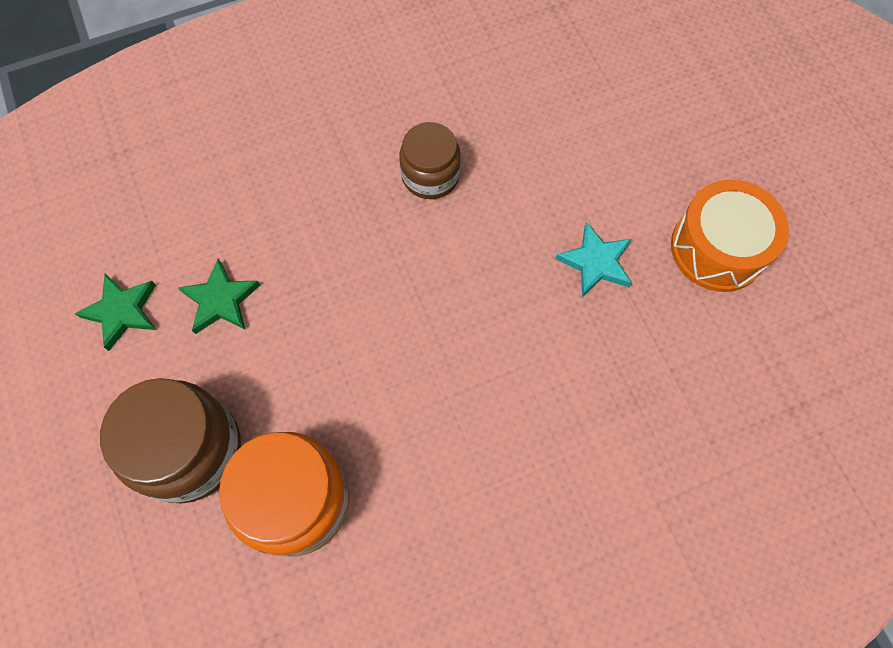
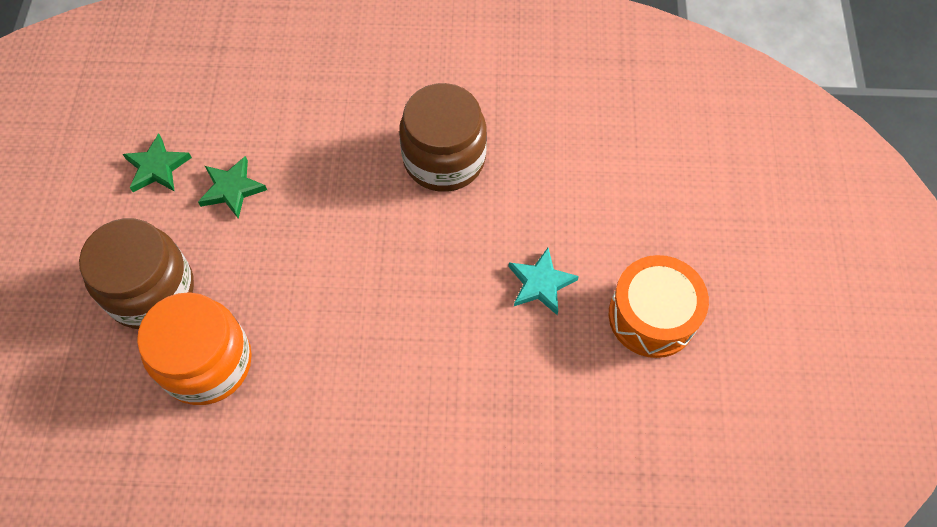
camera: 25 degrees right, 5 degrees down
brown jar [399,122,461,199] -> brown jar [399,83,487,192], size x1.59

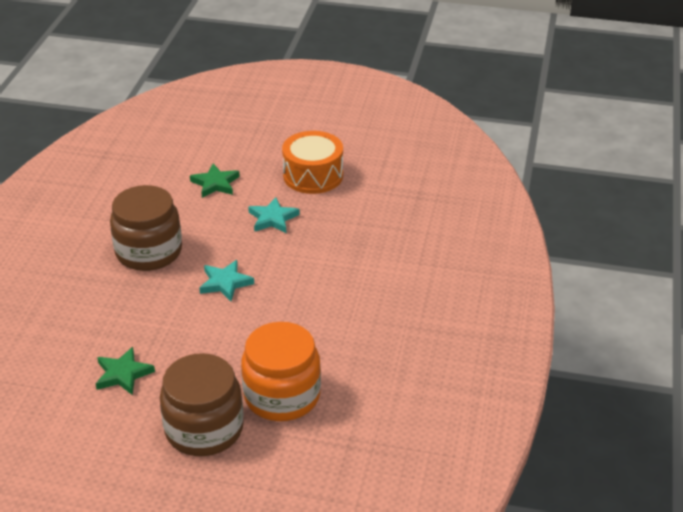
camera: 80 degrees left, 25 degrees down
green star [123,133,192,192] -> green star moved to [190,164,240,198]
none -> turquoise star [199,260,254,301]

